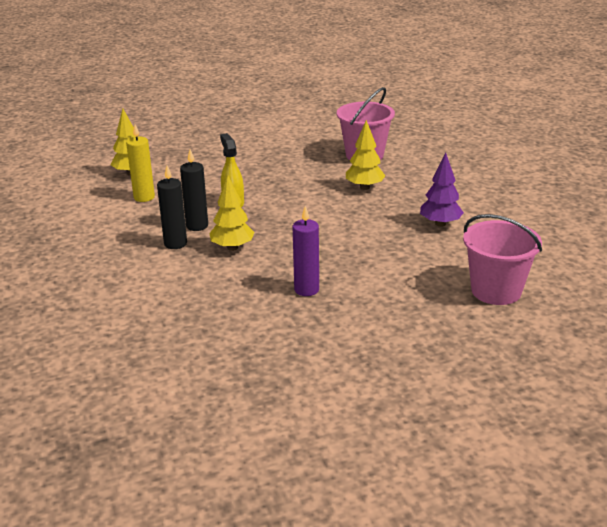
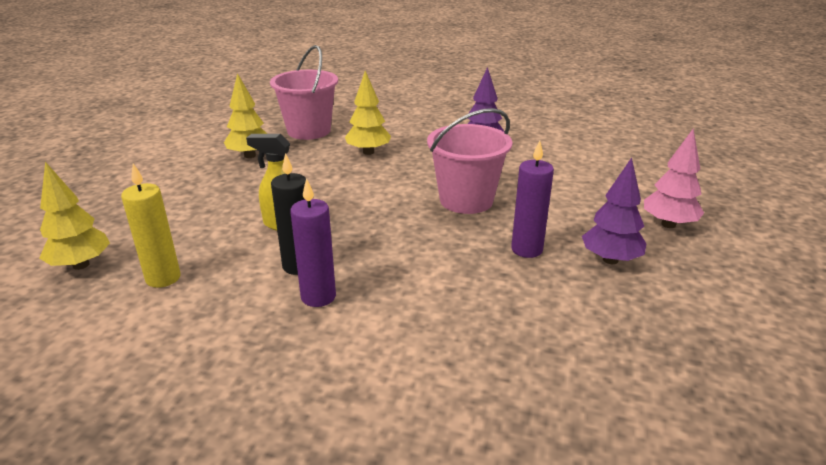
camera: 55 degrees left, 0 degrees up
black candle [157,165,187,249] -> purple candle [290,178,336,307]
yellow tree [209,174,255,251] -> yellow tree moved to [224,73,267,158]
pink bucket [463,214,542,305] -> pink bucket moved to [427,108,513,214]
none -> purple tree [582,158,647,264]
none -> pink tree [644,129,704,228]

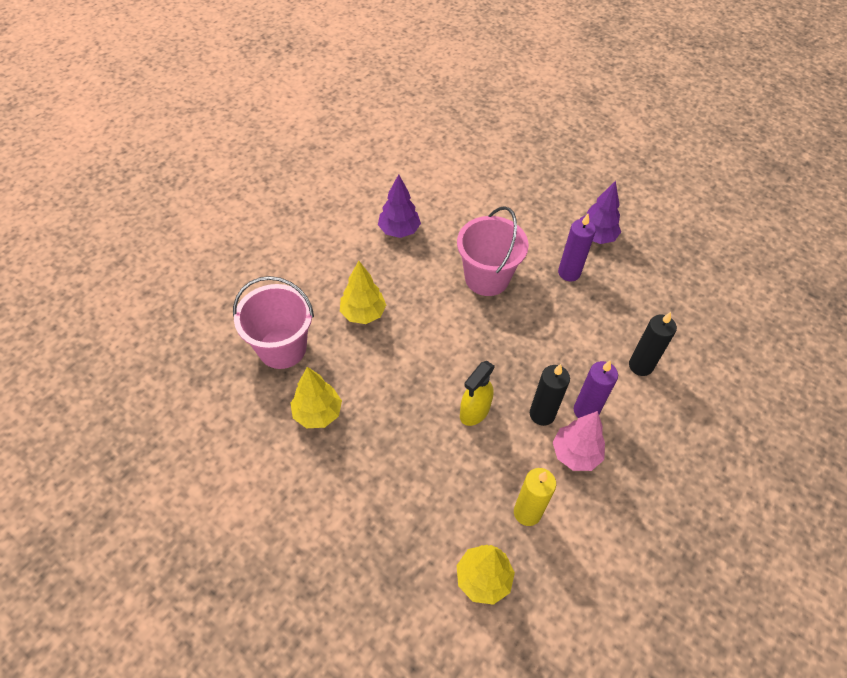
camera: 70 degrees left, 25 degrees up
pink tree [644,129,704,228] -> pink tree moved to [553,411,605,471]
none -> black candle [629,312,677,376]

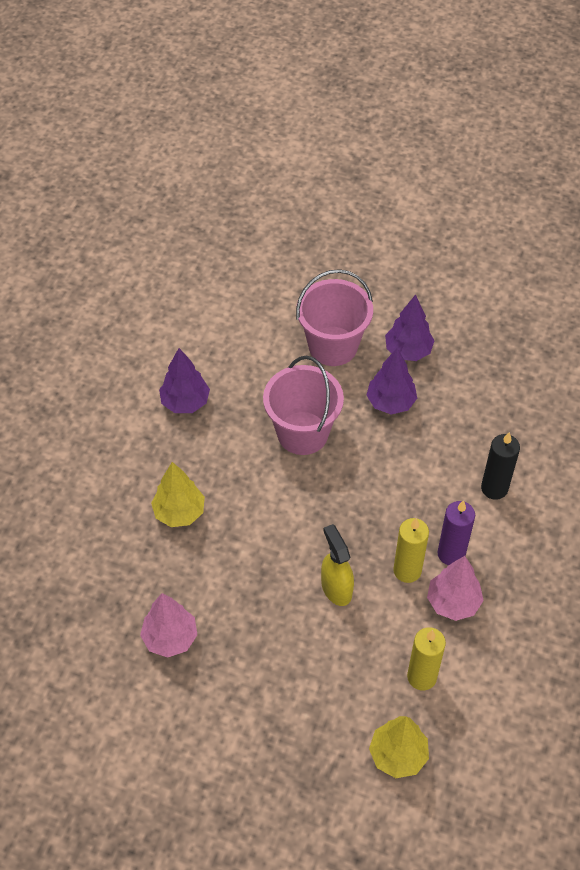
camera: 15 degrees left, 0 degrees up
pink bucket [233,276,314,369] -> pink bucket moved to [296,269,373,366]
yellow tree [290,367,342,428] -> pink tree [140,593,197,658]
yellow spray bottle [460,361,495,426] -> yellow spray bottle turned 135 degrees clockwise [321,524,354,606]
black candle [530,364,570,426] -> yellow candle [393,518,429,583]
purple candle [558,214,596,281] -> purple tree [366,348,417,415]

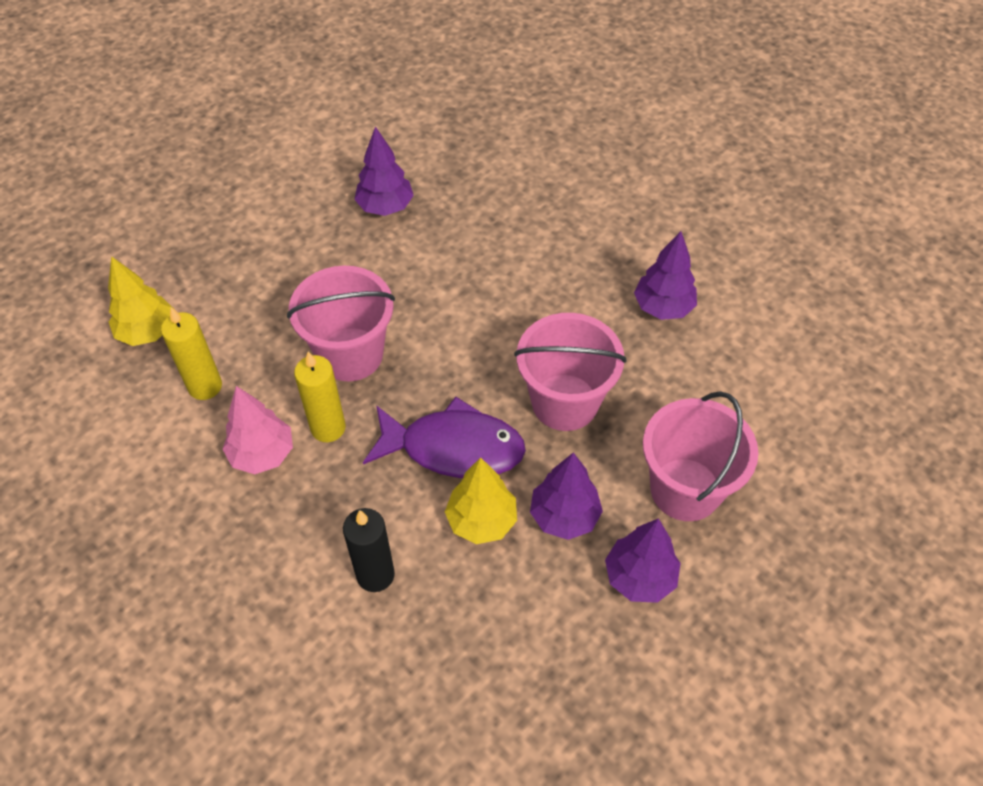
camera: 115 degrees right, 0 degrees up
pink tree [140,593,197,658] -> purple tree [354,126,414,216]
yellow tree [151,462,205,527] -> yellow tree moved to [445,457,517,544]
yellow spray bottle [321,524,354,606] -> pink bucket [287,266,395,381]
purple candle [437,500,475,565] -> none
none -> purple fish [363,397,526,478]

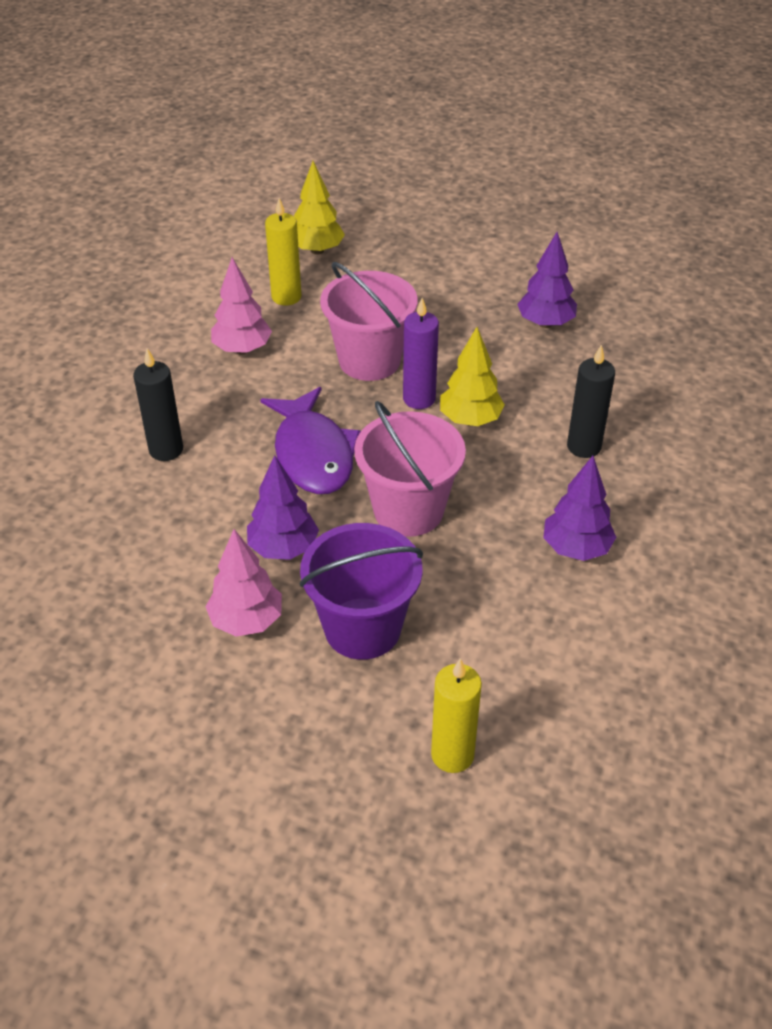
camera: 65 degrees right, 10 degrees down
yellow candle [294,351,346,442] -> yellow candle moved to [431,658,482,773]
yellow tree [445,457,517,544] -> yellow tree moved to [440,327,505,426]
purple tree [605,518,680,603] -> pink tree [206,529,282,636]
pink bucket [643,391,758,521] -> purple bucket [299,523,423,660]
none -> purple candle [403,298,439,409]
none -> black candle [567,345,615,458]

